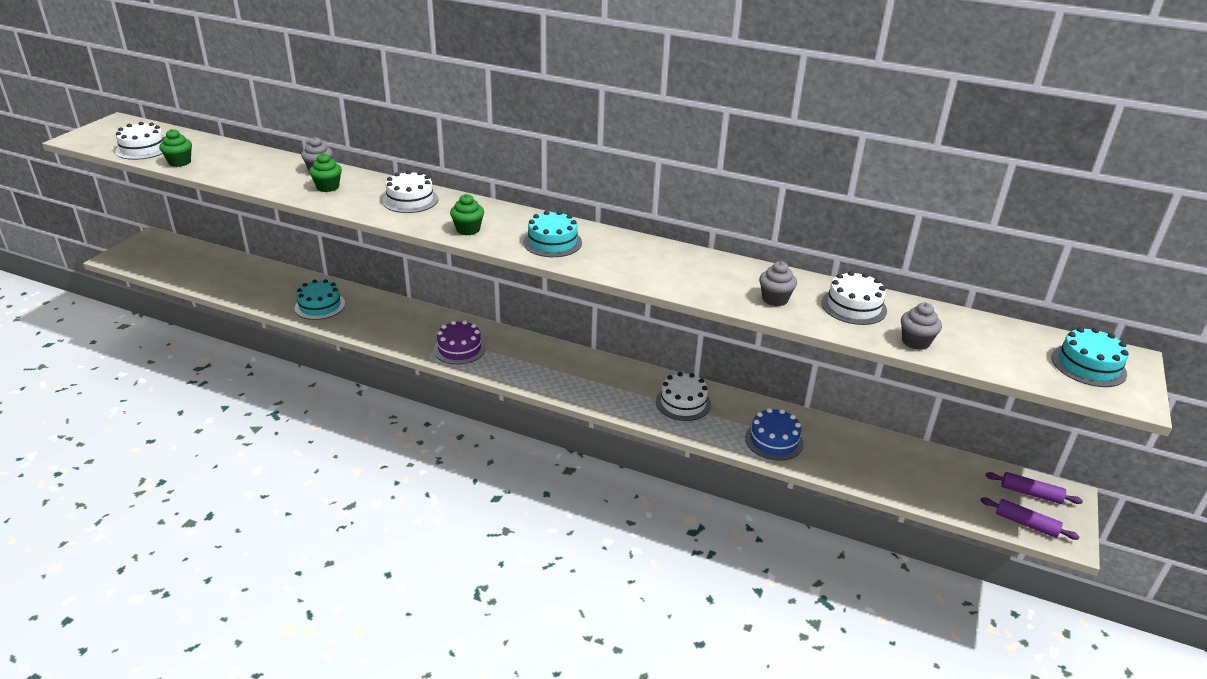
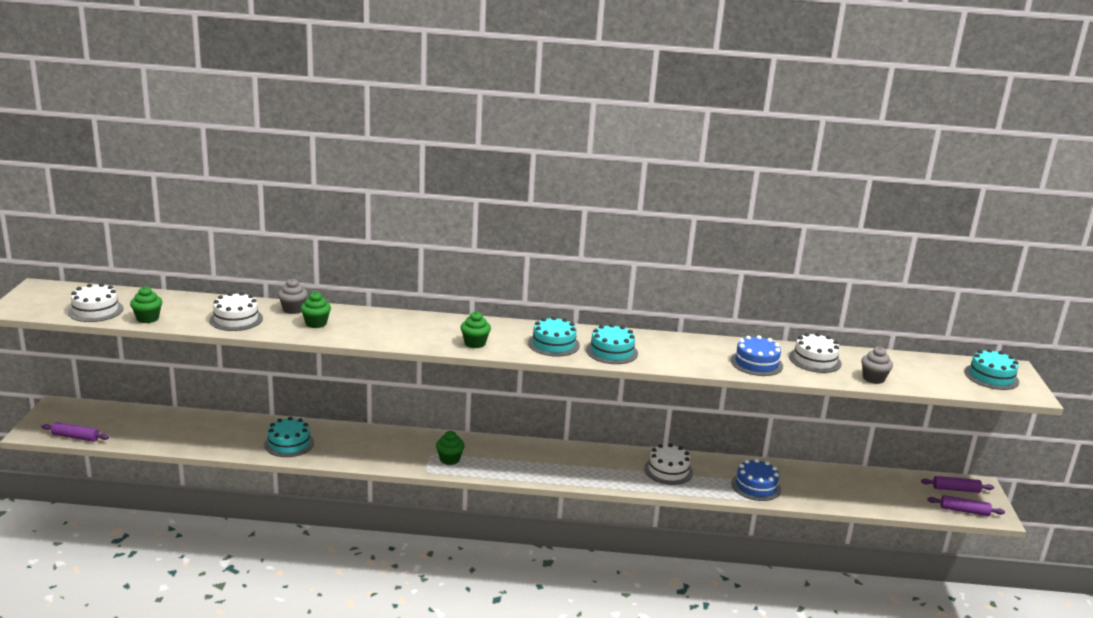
camera: 20 degrees left, 10 degrees down
white cake [382,170,438,213] -> white cake moved to [210,292,263,331]
purple cake [434,320,486,364] -> green cupcake [436,431,465,465]
grey cupcake [759,261,797,306] -> blue cake [730,335,783,376]
none -> purple rolling pin [41,422,109,442]
none -> turquoise cake [586,324,638,364]

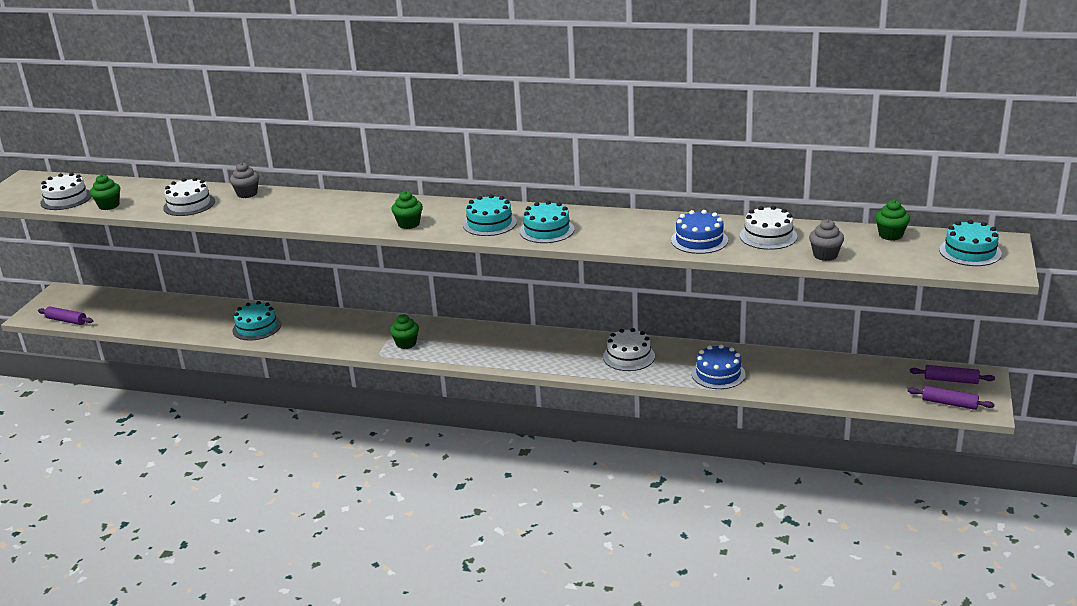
camera: 15 degrees right, 5 degrees up
green cupcake [301,292,331,328] -> green cupcake moved to [875,200,910,241]

